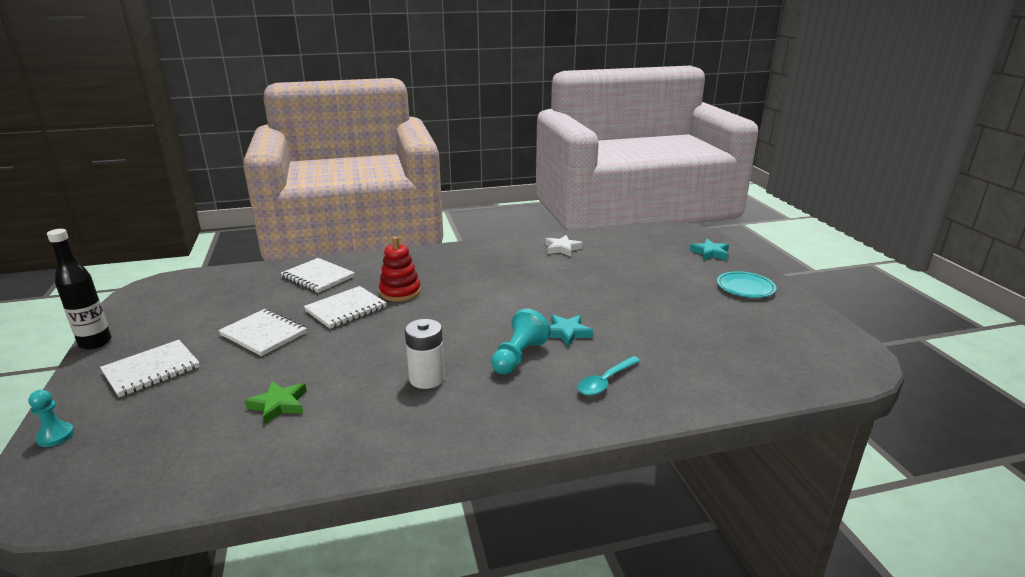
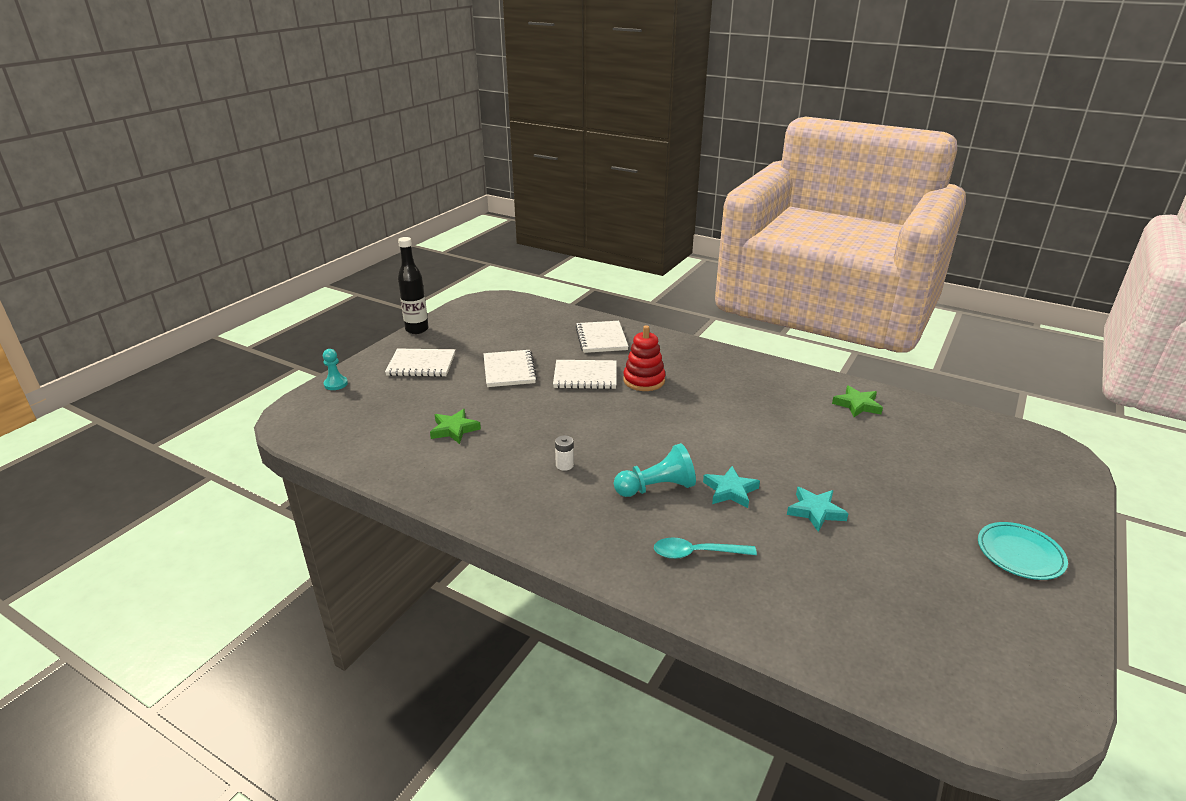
camera: 45 degrees right, 5 degrees up
white battery [405,319,445,389] -> white battery [555,435,574,471], size x0.53
white star [545,235,583,257] -> green star [832,385,883,417]
turquoise star [689,239,729,260] -> turquoise star moved to [787,487,849,532]

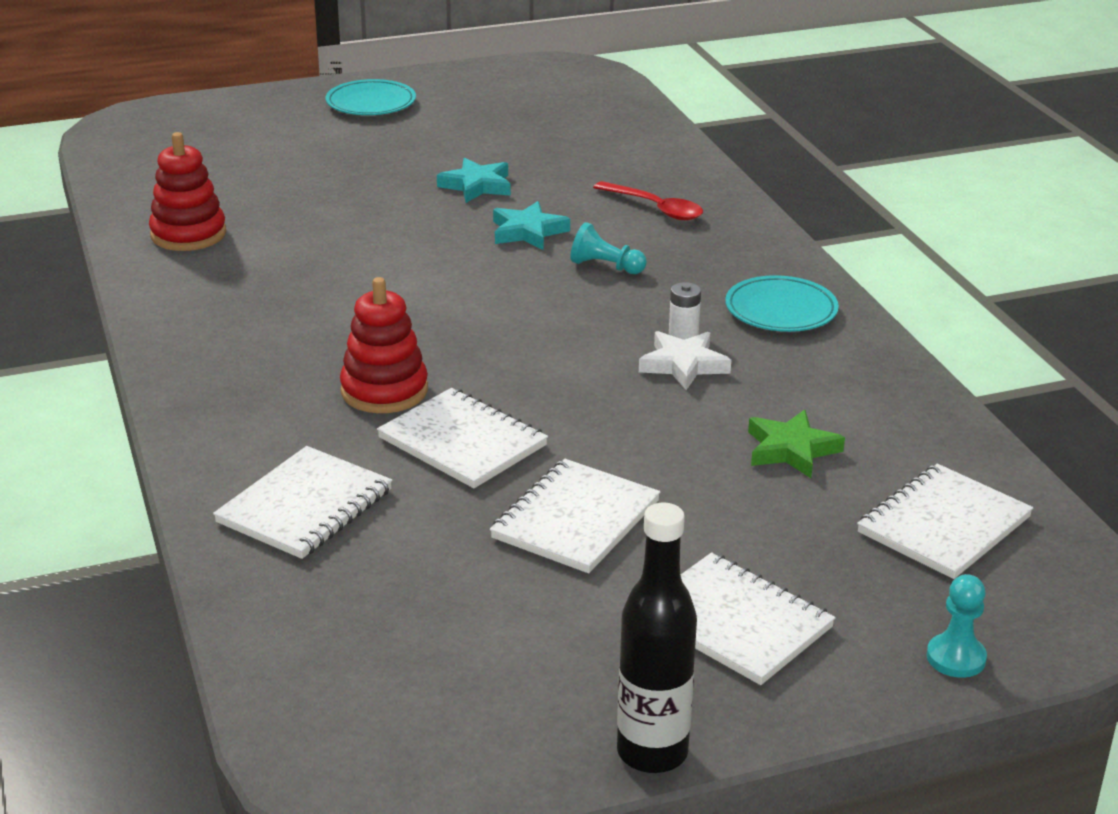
camera: 140 degrees left, 0 degrees up
turquoise pawn [614,443,696,497] -> turquoise pawn [570,222,647,274], size x0.63
turquoise spoon [654,537,757,559] -> red spoon [593,181,703,220]
green star [832,385,883,417] -> red stacking toy [149,132,226,251]
none -> white star [639,331,731,390]
none -> turquoise plate [725,275,839,332]
none -> white notebook [857,464,1033,579]

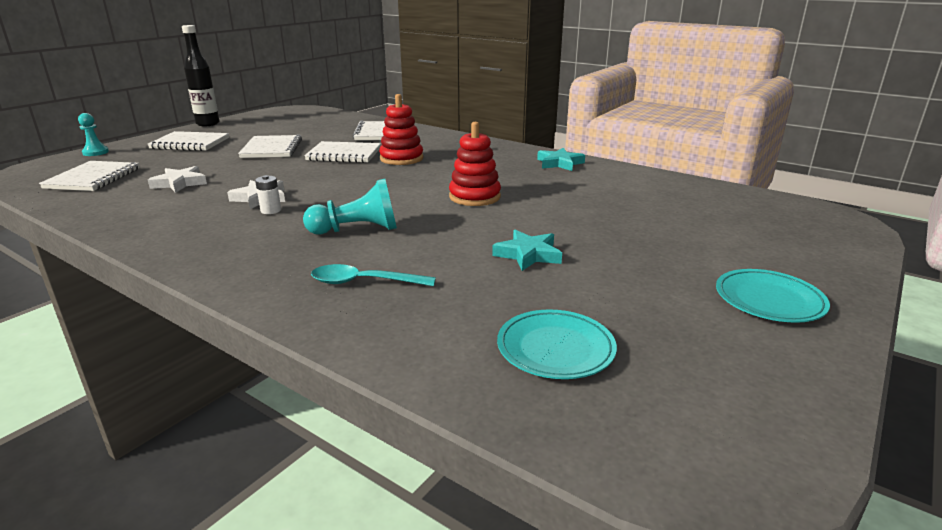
camera: 145 degrees right, 5 degrees down
red stacking toy [149,132,226,251] -> red stacking toy moved to [449,122,501,206]
turquoise star [493,201,570,250] -> turquoise star moved to [537,148,585,171]
turquoise pawn [570,222,647,274] -> turquoise pawn [303,179,397,235], size x1.58
red spoon [593,181,703,220] -> turquoise spoon [311,264,436,286]
turquoise plate [725,275,839,332] -> turquoise plate moved to [497,309,617,379]
green star [748,410,845,478] -> white star [148,166,207,193]

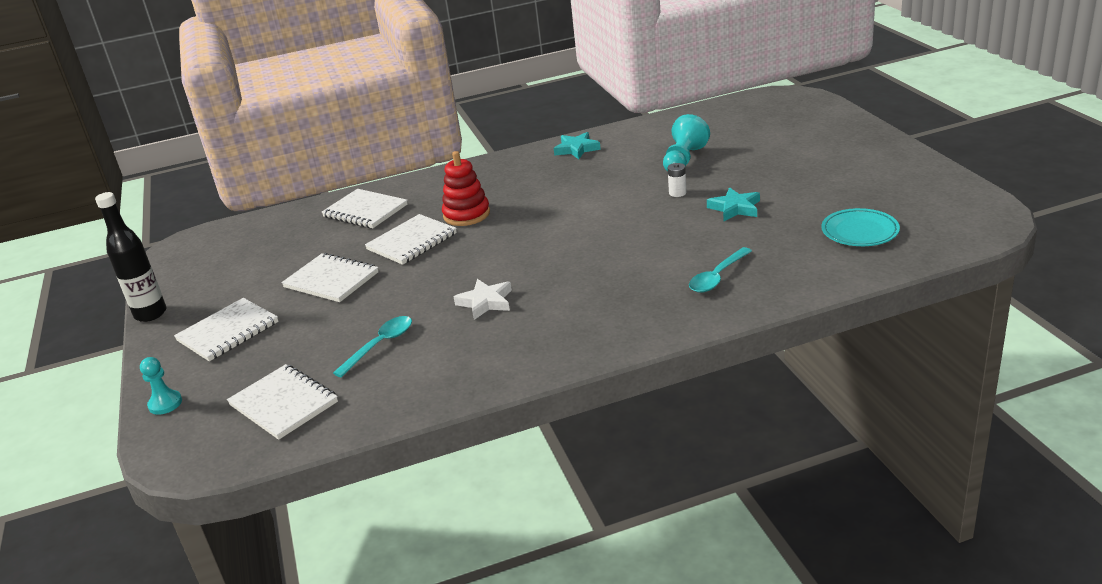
camera: 50 degrees left, 5 degrees up
white star [148,166,207,193] -> turquoise spoon [333,316,412,377]
white battery [255,175,281,214] -> white battery moved to [668,163,687,197]
turquoise pawn [303,179,397,235] -> turquoise pawn moved to [663,114,710,172]
red stacking toy [449,122,501,206] -> none
turquoise plate [716,269,830,323] -> none

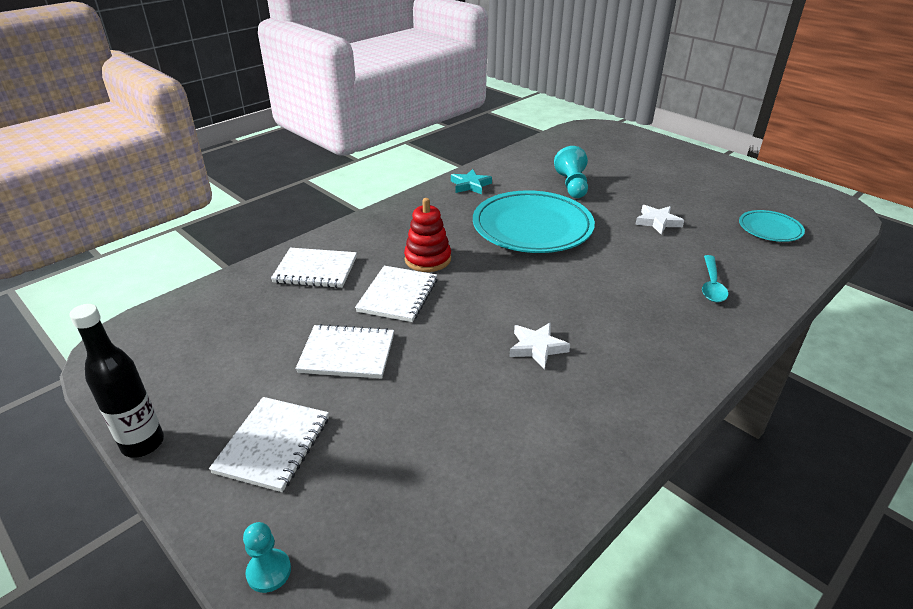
camera: 30 degrees left, 5 degrees up
white notebook [227,364,338,440] -> none
turquoise spoon [333,316,412,377] -> none
white battery [668,163,687,197] -> none
turquoise star [707,187,760,221] -> white star [635,205,684,234]
none -> turquoise plate [473,190,595,253]

